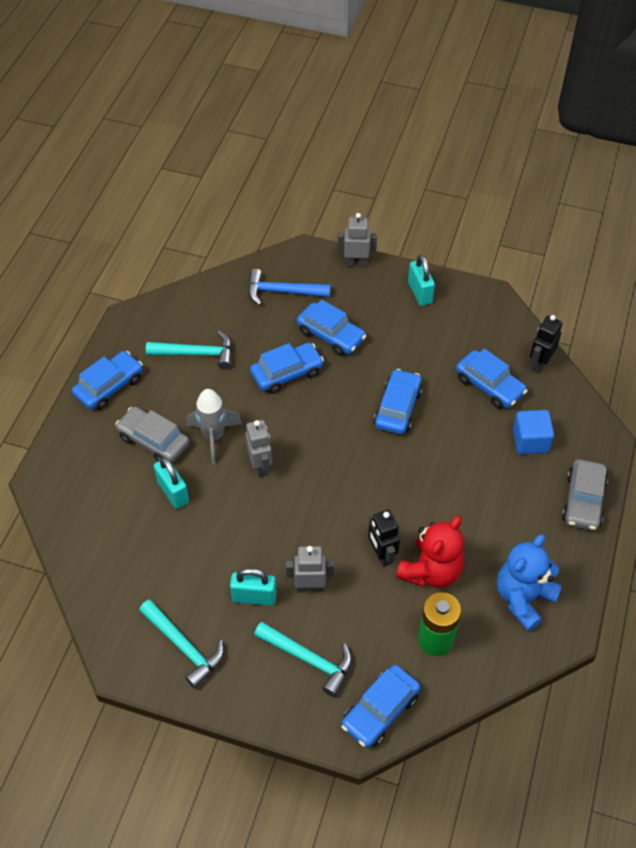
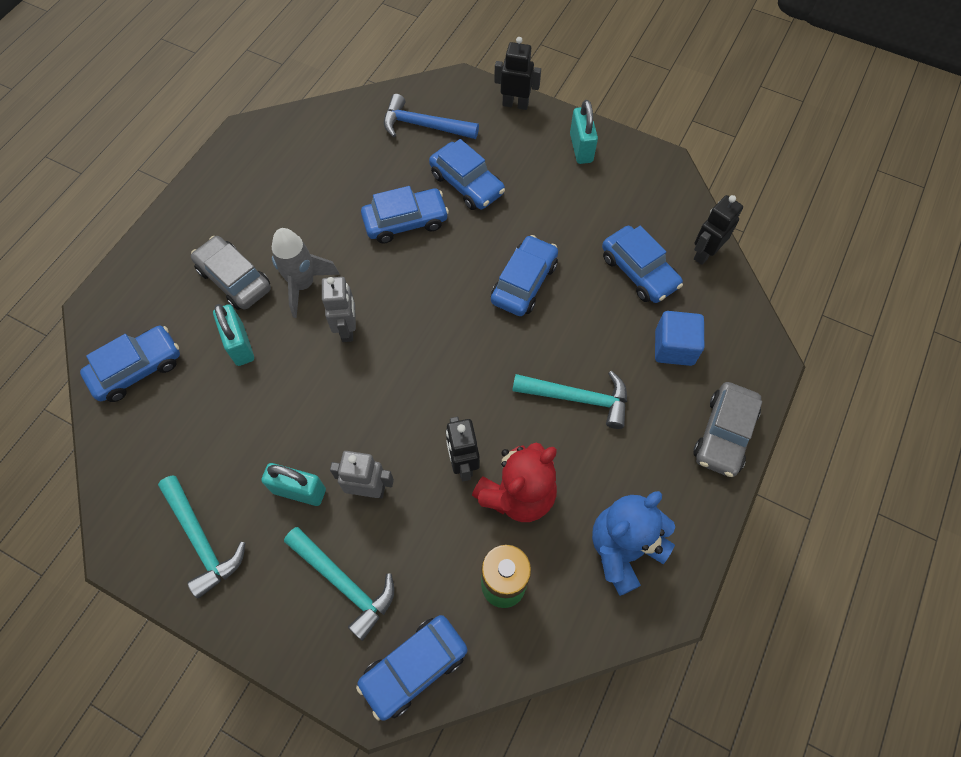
camera: 10 degrees right, 10 degrees up
blue car [72,351,143,410] -> blue car moved to [80,325,180,402]
turquoise hammer [146,331,232,369] -> turquoise hammer moved to [512,371,627,429]
grey robot [338,213,377,267] -> black robot [494,37,541,110]

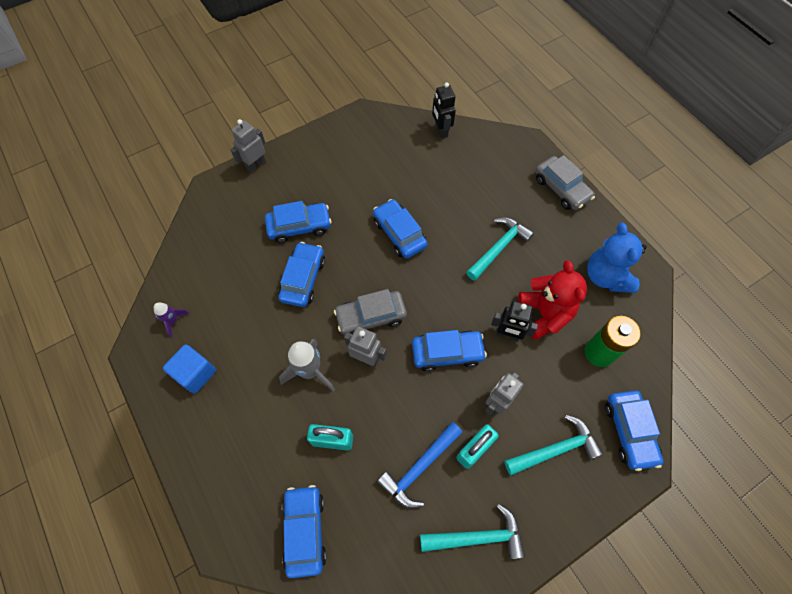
camera: 60 degrees left, 0 degrees up
grey car [191,236,271,310] -> grey car moved to [334,289,407,335]
blue hammer [384,94,479,139] -> blue hammer moved to [377,422,463,509]
black robot [494,37,541,110] -> grey robot [230,119,266,173]
turquoise padlock [570,100,598,164] -> none
blue car [602,226,683,303] -> blue car moved to [412,330,487,372]
blue cube [655,311,704,366] -> blue cube moved to [163,344,216,394]
none -> purple rocket [154,302,190,337]

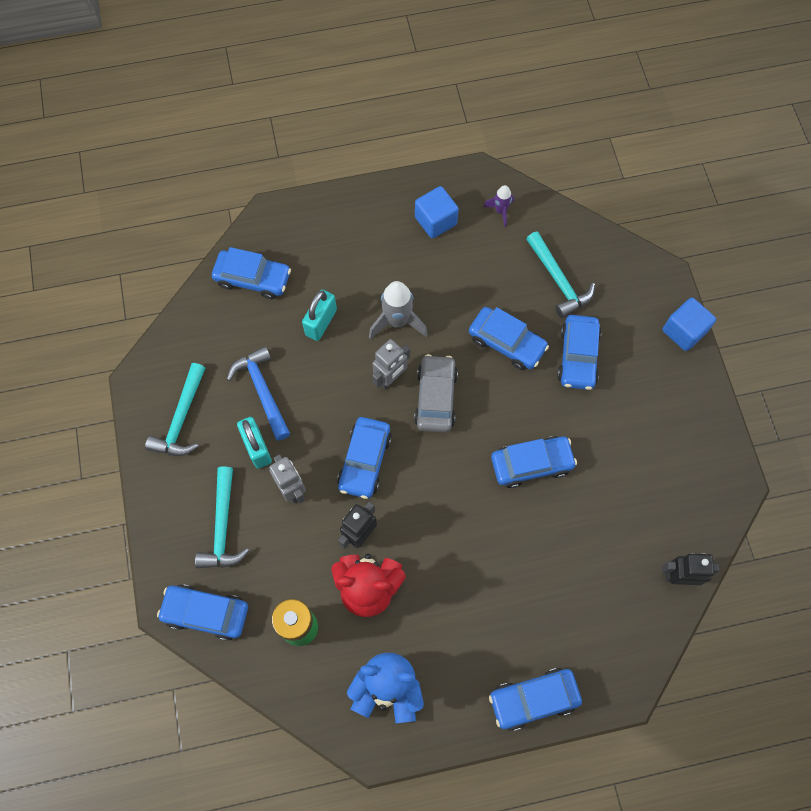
camera: 110 degrees right, 5 degrees up
grey robot [230,119,266,173] -> blue cube [663,298,716,351]
turquoise hammer [466,218,534,281] -> turquoise hammer moved to [527,231,595,318]
grey car [535,155,595,210] -> blue car [489,668,582,731]

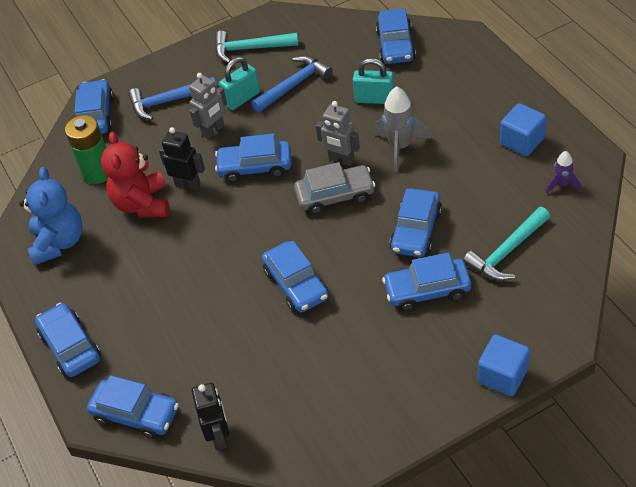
camera: 80 degrees right, 20 degrees down
turquoise hammer [195,466,250,568] -> blue hammer [128,77,217,120]
none -> blue car [87,375,179,439]

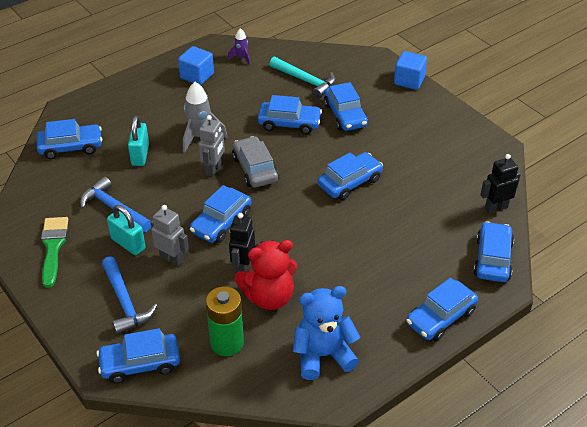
camera: 105 degrees left, 5 degrees down
turquoise hammer [215,31,299,63] -> green brush [41,217,68,288]
blue car [215,133,292,182] -> blue car turned 45 degrees clockwise [190,185,251,243]

